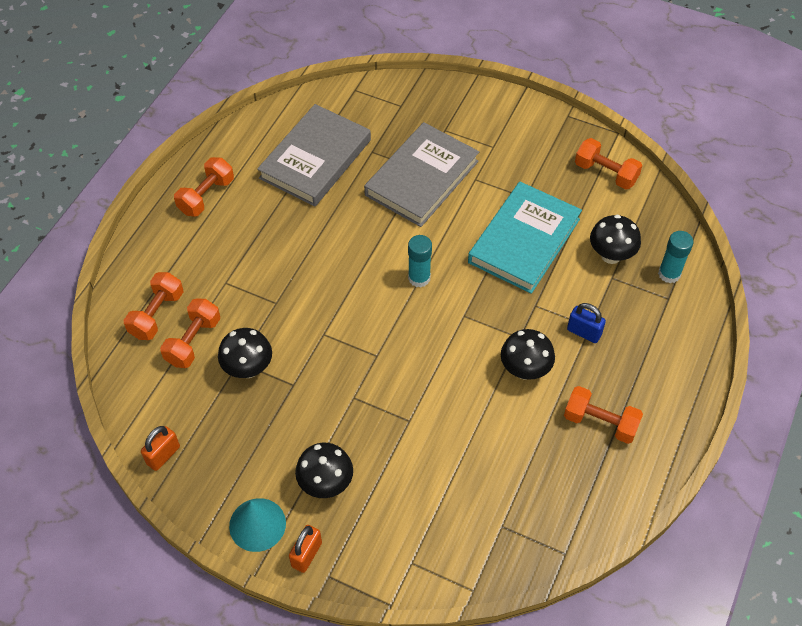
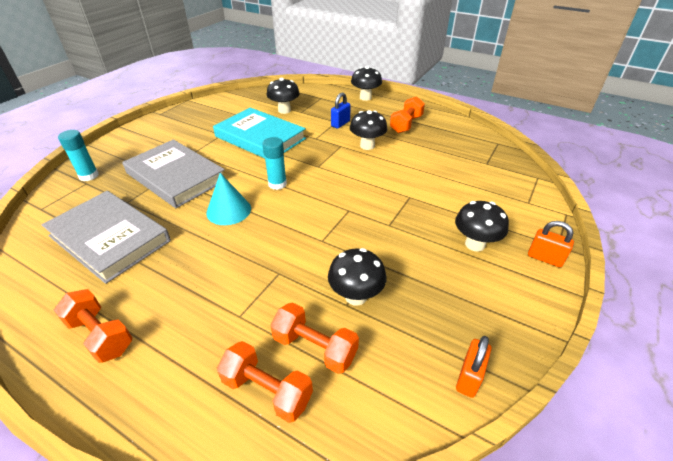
camera: 85 degrees left, 15 degrees down
orange padlock [141,426,180,471] -> orange padlock turned 75 degrees clockwise [456,336,491,398]
turquoise cone [229,498,286,552] -> turquoise cone moved to [206,173,251,225]
orange dumbbell [575,138,642,190] -> none
turquoise glue stick [658,231,694,283] -> turquoise glue stick moved to [58,130,99,181]
none -> black mushroom [351,66,382,101]

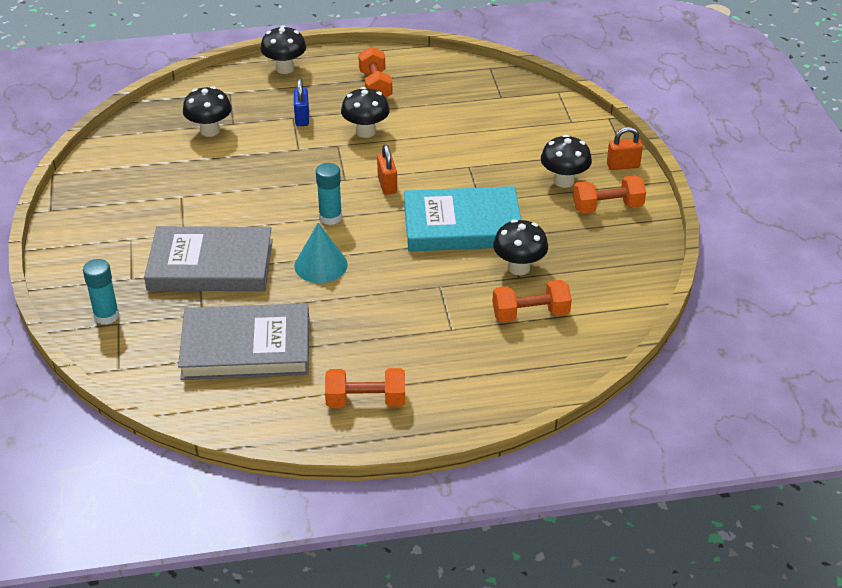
camera: 40 degrees left, 0 degrees up
turquoise book [213,107,306,158] -> turquoise book moved to [404,186,521,252]
orange dumbbell [217,341,313,423] -> orange dumbbell moved to [573,175,646,213]
orange padlock [456,336,491,398] -> orange padlock moved to [377,144,397,195]

